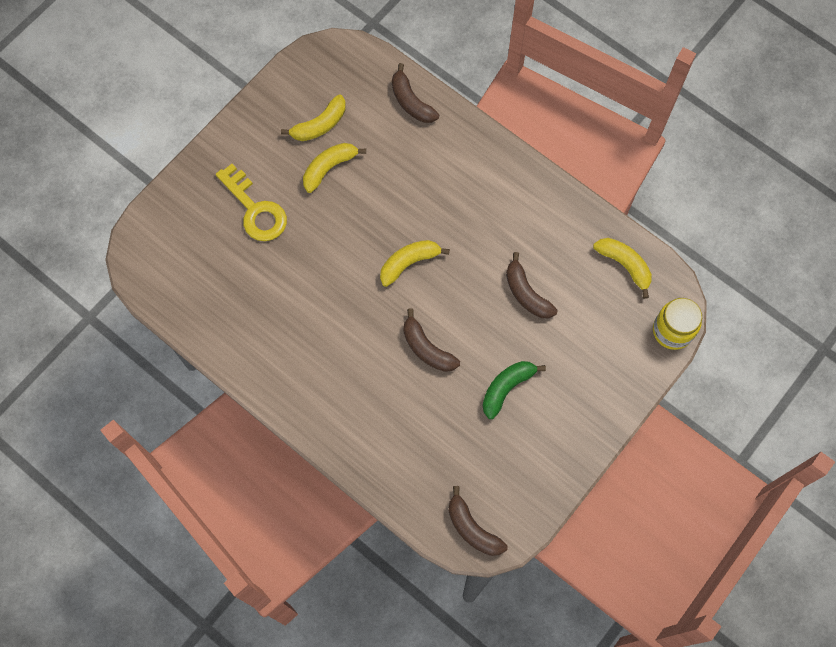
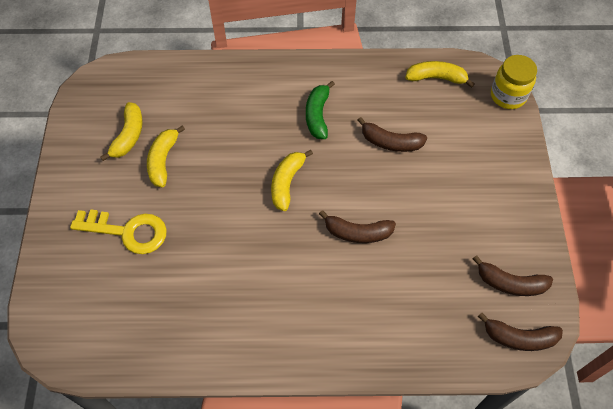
camera: 40 degrees left, 10 degrees down
brown banana [392,63,439,123] -> brown banana moved to [473,255,553,296]
green banana [482,361,546,419] -> green banana moved to [306,81,335,139]

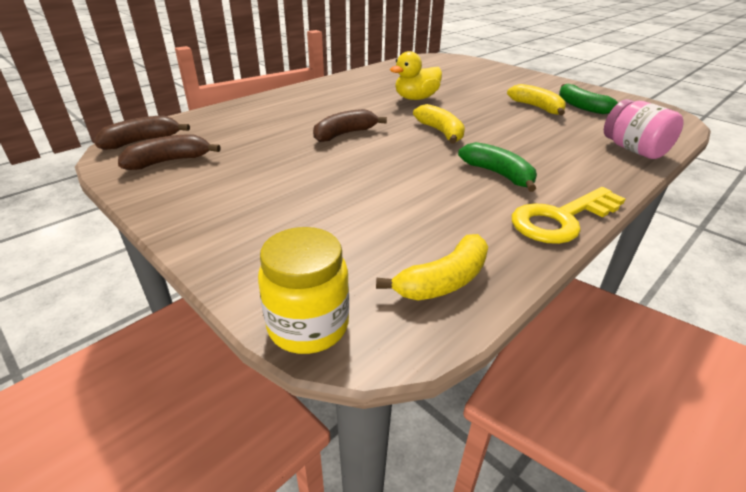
camera: 135 degrees right, 25 degrees down
yellow key [70,209,167,254] -> yellow key moved to [512,187,625,244]
yellow banana [100,102,143,161] -> green banana [559,84,618,114]
brown banana [357,117,427,152] -> none
none -> yellow duck [390,51,442,100]
none -> pink jar [604,99,684,159]

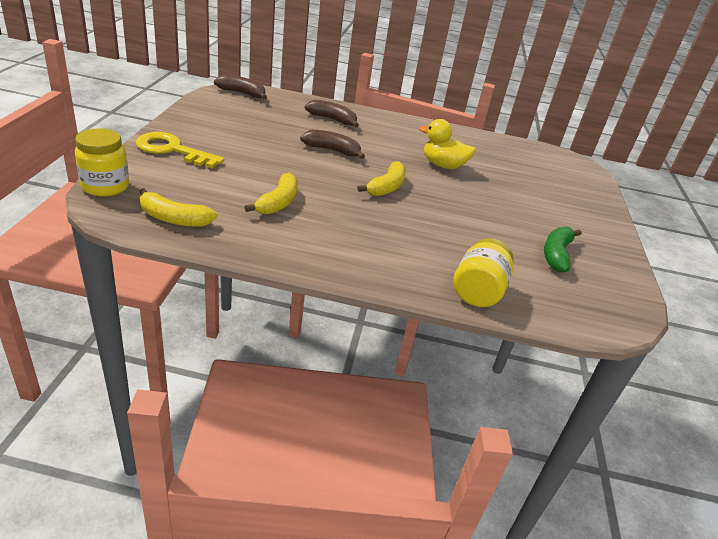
camera: 50 degrees right, 0 degrees up
brown banana [118,134,221,170] -> brown banana moved to [305,100,359,127]
green banana [458,142,537,192] -> none
yellow banana [507,84,566,115] -> yellow banana moved to [244,172,298,215]
yellow key [512,187,625,244] -> yellow key moved to [136,132,224,168]
pink jar [604,99,684,159] -> yellow jar [453,238,514,307]

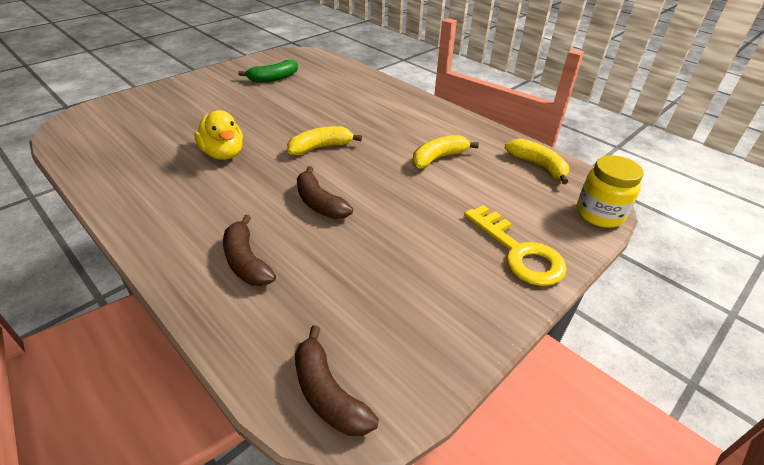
camera: 140 degrees left, 5 degrees up
yellow jar [453,238,514,307] -> none

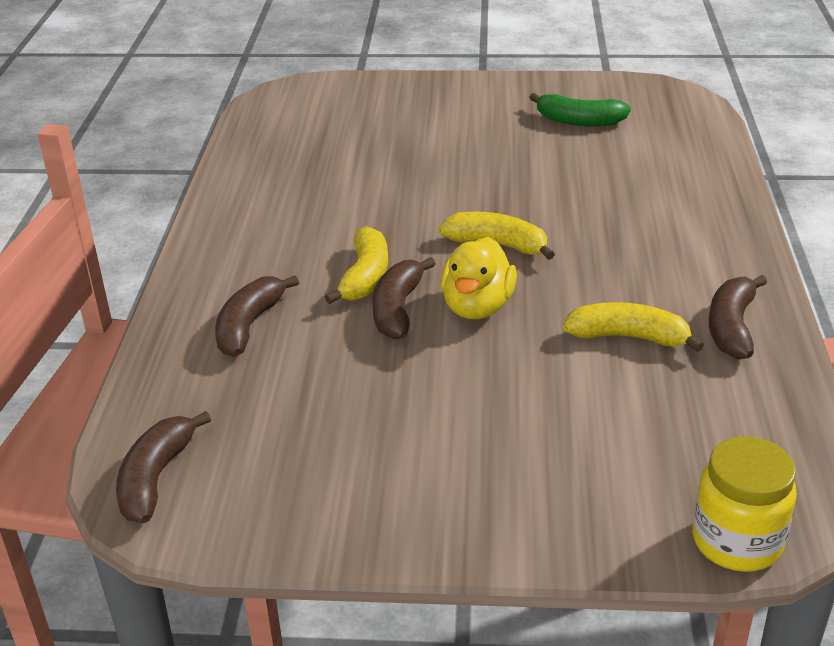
camera: 50 degrees right, 5 degrees down
yellow duck [194,110,243,160] -> yellow duck moved to [441,237,517,319]
yellow key [464,205,567,286] -> none
yellow banana [505,139,569,184] -> yellow banana moved to [325,226,388,304]
none -> brown banana [709,275,767,359]

